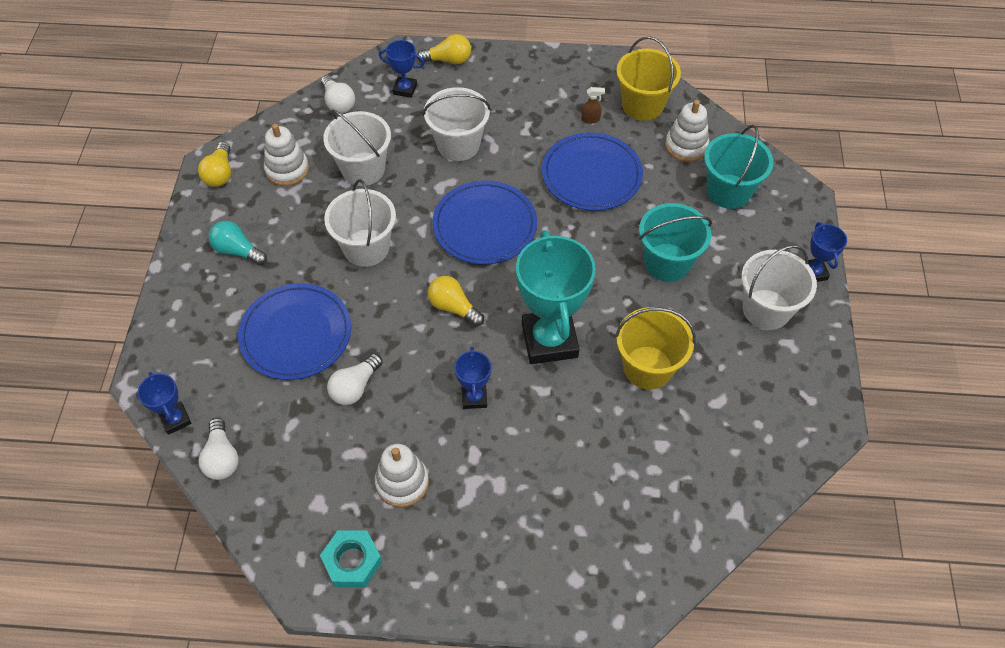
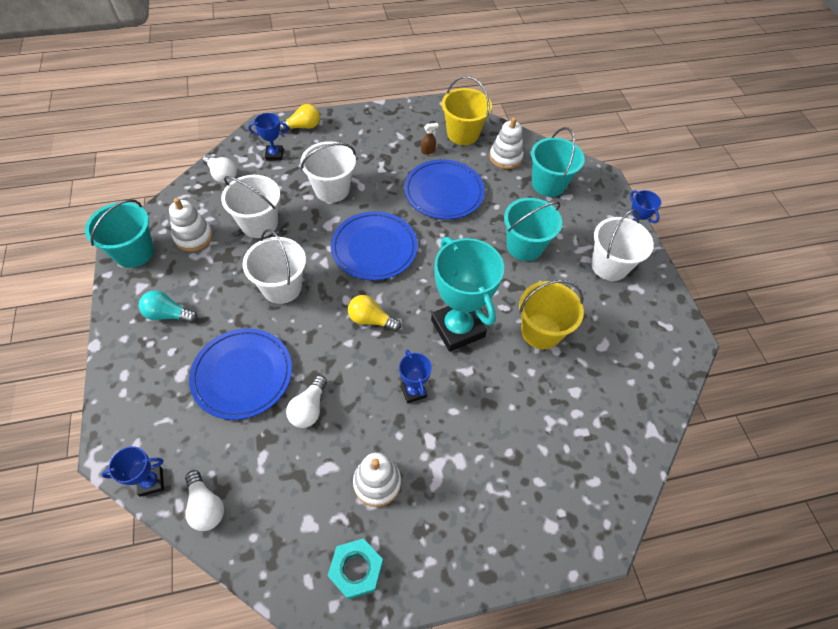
camera: 20 degrees left, 0 degrees up
blue trophy [137,372,192,435] -> blue trophy turned 60 degrees counterclockwise [101,446,164,497]
yellow light bulb [198,142,231,187] -> turquoise bucket [85,199,154,268]

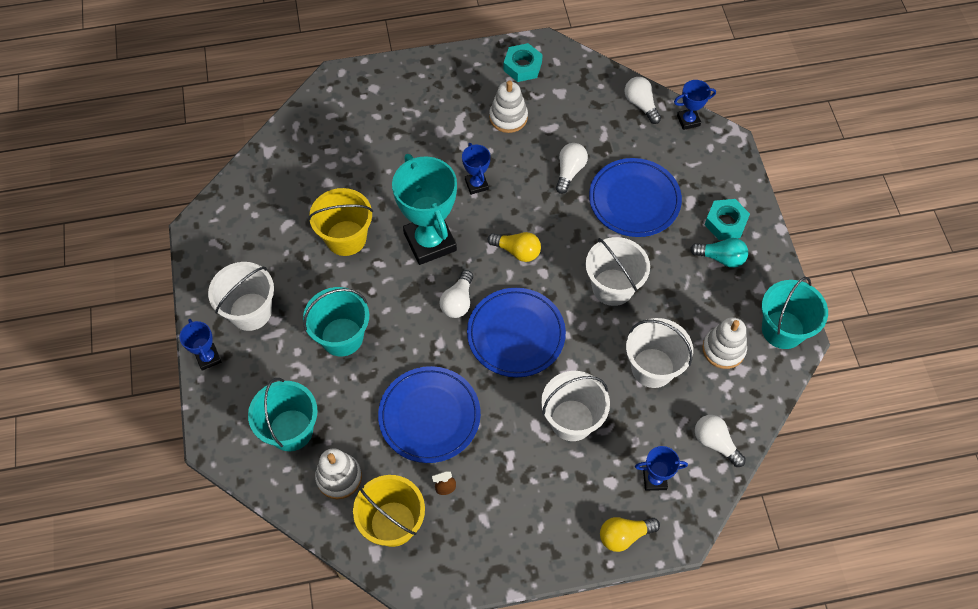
camera: 175 degrees left, 5 degrees up
none -> white light bulb [440,270,473,318]
none -> turquoise nut [704,199,750,240]

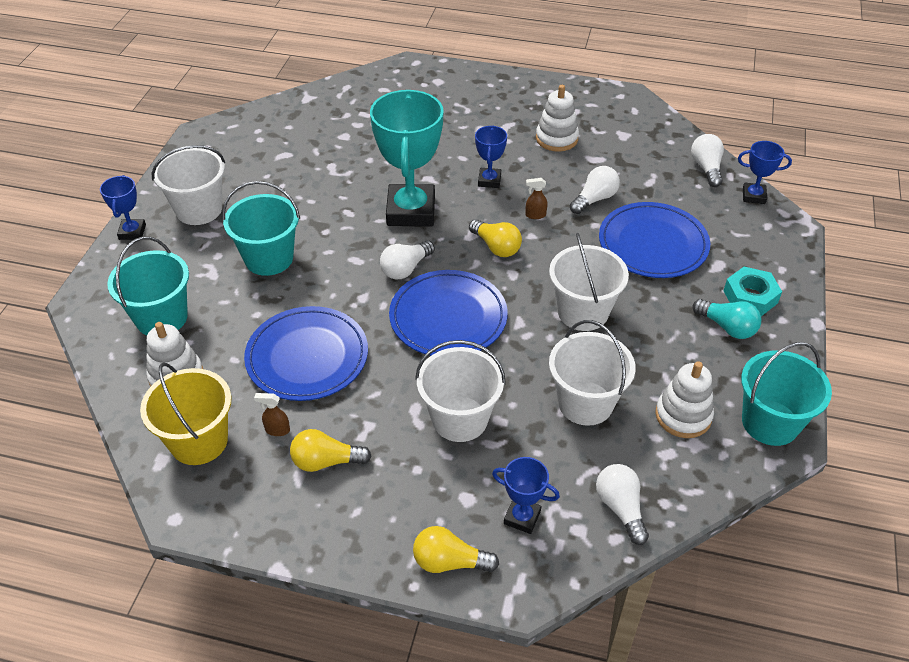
camera: 25 degrees right, 15 degrees down
yellow bucket [308,188,373,256] -> none
turquoise nut [503,43,543,82] -> none
none -> yellow light bulb [290,429,371,472]
none -> brown spray bottle [525,178,548,219]

